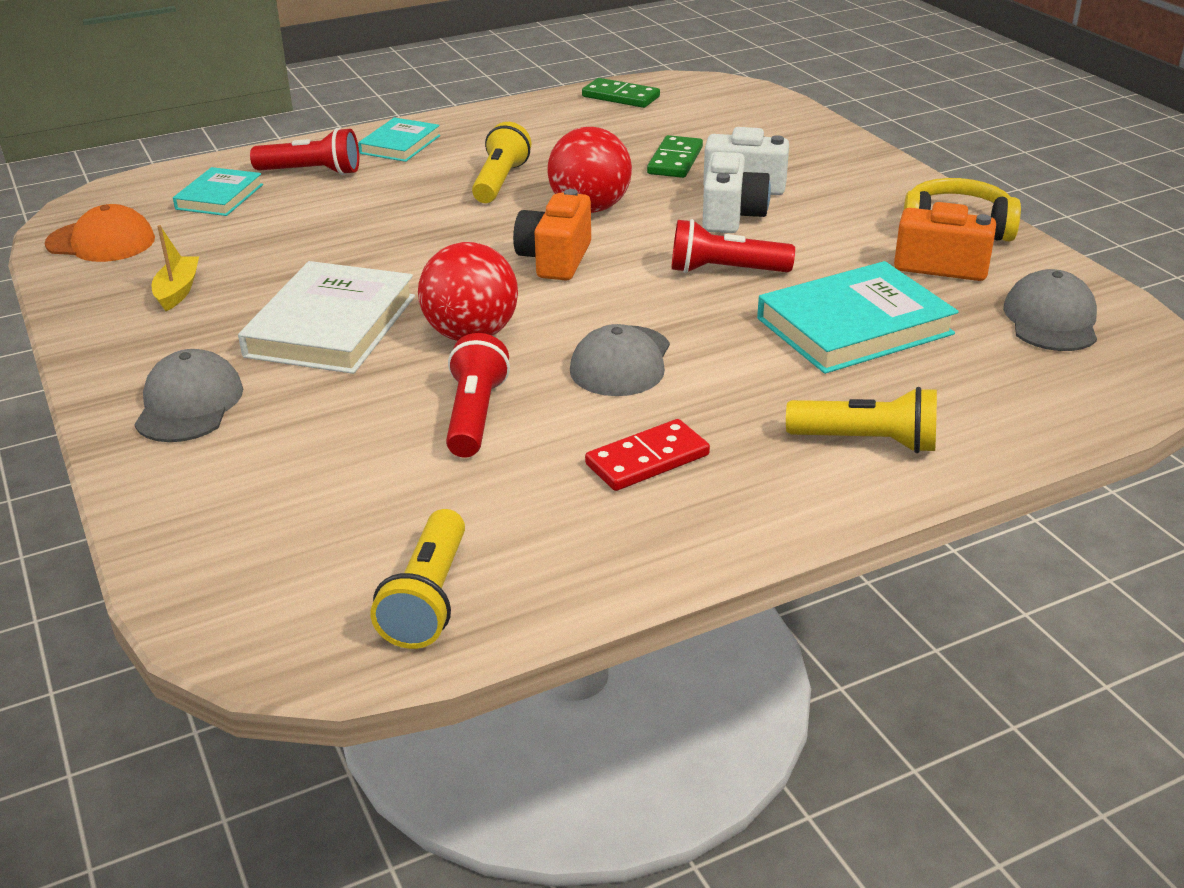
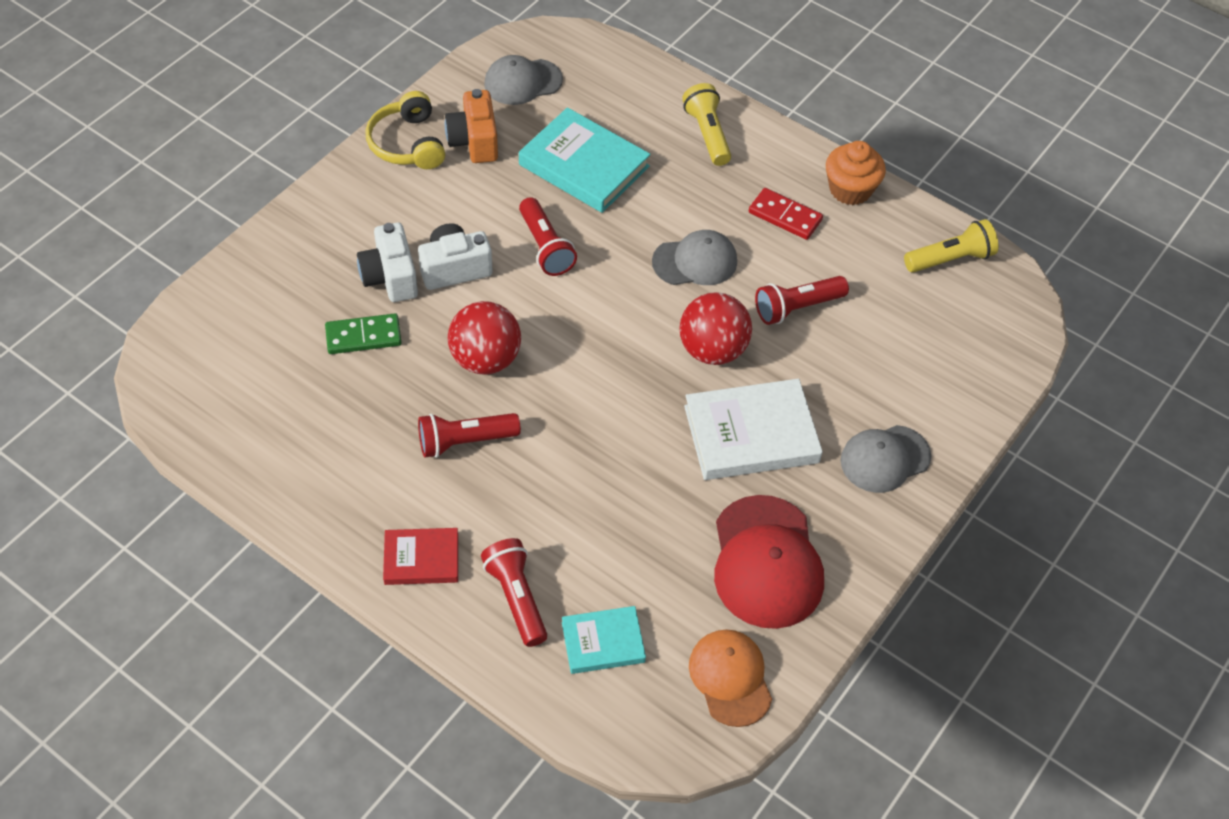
camera: 120 degrees left, 20 degrees up
yellow boat [152,225,199,311] -> red cap [714,495,824,629]
turquoise book [358,117,440,162] -> red book [383,528,458,585]
yellow flashlight [472,122,531,203] -> red flashlight [418,413,521,458]
orange camera [513,189,591,280] -> none
green domino [582,78,660,108] -> none
none -> orange cupcake [826,141,886,205]

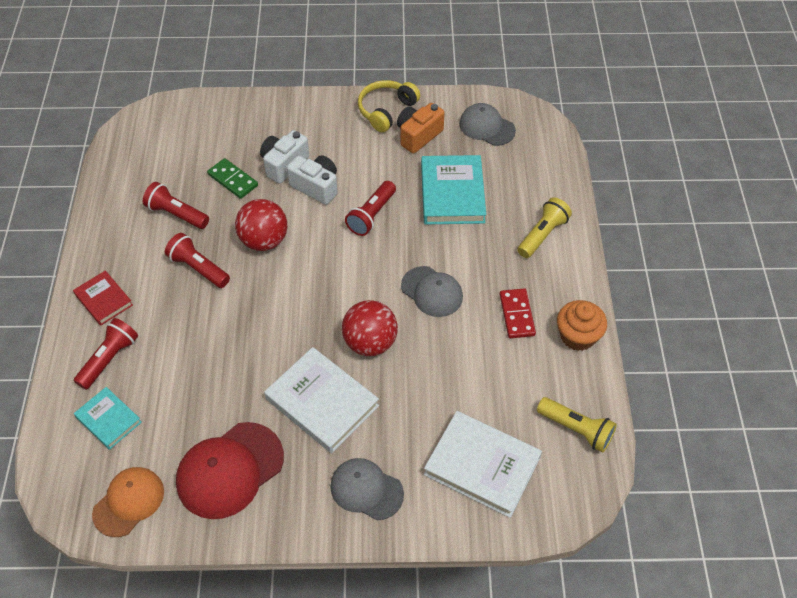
camera: 55 degrees right, 0 degrees up
red flashlight [755,276,849,325] -> red flashlight moved to [143,182,209,229]
none -> white book [424,411,542,518]

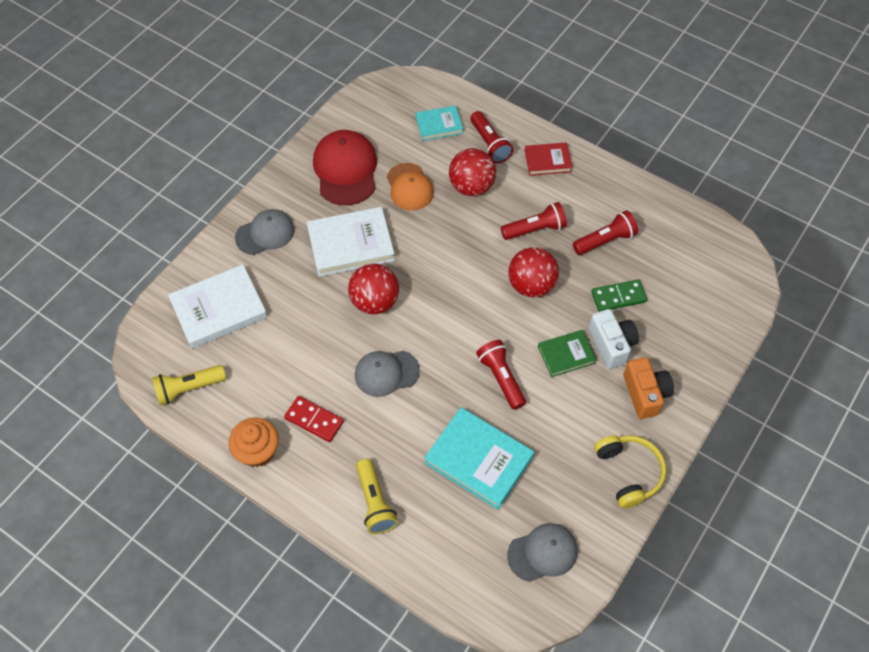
camera: 125 degrees right, 5 degrees up
orange cap [92,467,164,537] -> orange cap moved to [387,163,434,210]
white camera [287,155,338,205] -> green book [538,330,596,377]
orange camera [397,103,445,153] -> orange camera moved to [624,357,674,419]
none -> red ball [449,148,496,196]

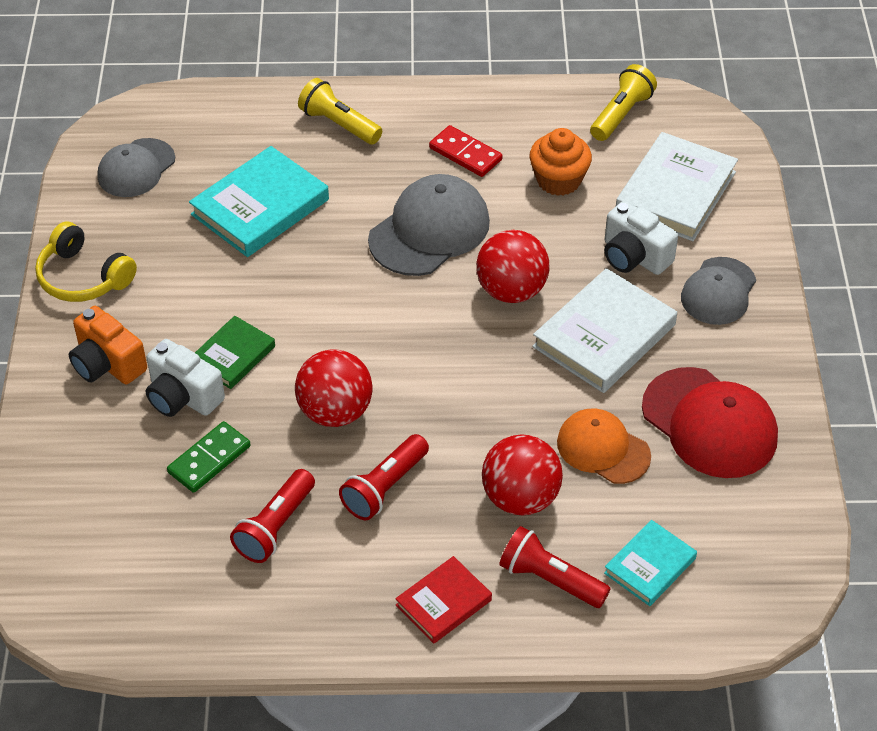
camera: 145 degrees right, 10 degrees down
orange cupcake [228,418,279,467] -> orange cupcake moved to [529,128,592,196]
red domino [284,396,344,442] -> red domino turned 45 degrees clockwise [429,125,503,177]
grey cap [355,351,420,397] -> grey cap [368,174,490,276], size x1.51
turquoise book [424,407,534,510] -> turquoise book turned 45 degrees counterclockwise [189,146,329,257]
red flashlight [476,340,526,410] -> none
none -> white camera [604,201,678,275]

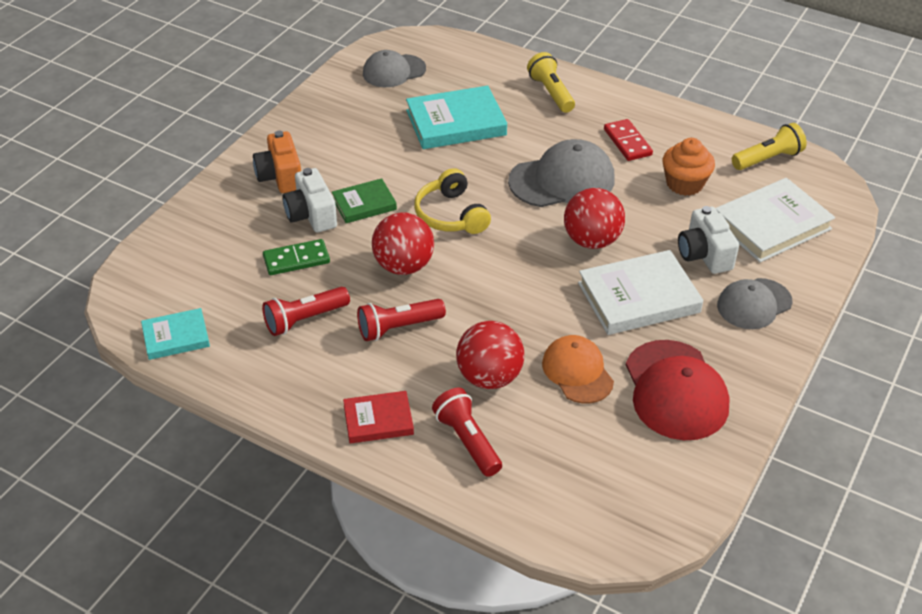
camera: 30 degrees right, 5 degrees down
yellow headphones [35,222,137,302] -> yellow headphones moved to [414,168,491,234]
turquoise book [604,520,697,606] -> turquoise book moved to [141,308,210,360]

